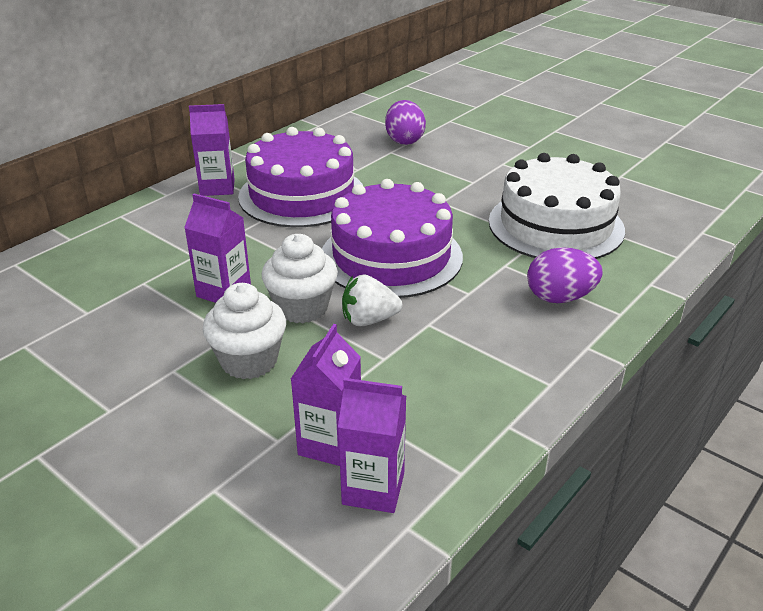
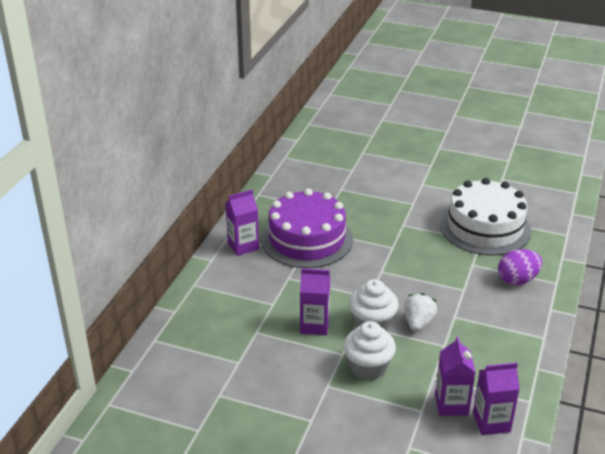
camera: 20 degrees left, 0 degrees up
purple cake [322,179,463,298] -> none
white strawberry [342,274,403,326] -> white strawberry turned 135 degrees clockwise [404,293,437,331]
purple egg [385,100,426,145] -> none

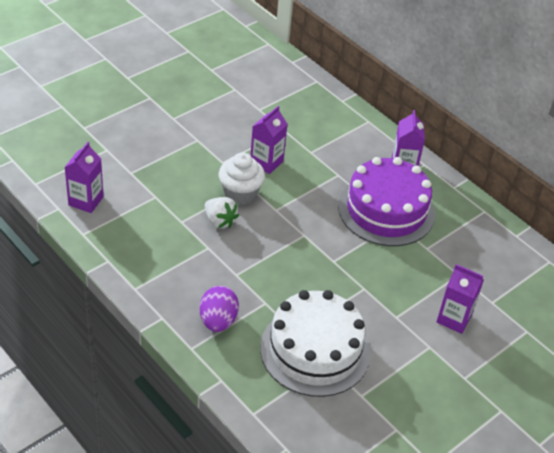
camera: 115 degrees right, 10 degrees up
white cupcake [344,321,396,381] -> none
purple carton [435,336,476,416] -> purple carton moved to [436,264,484,334]

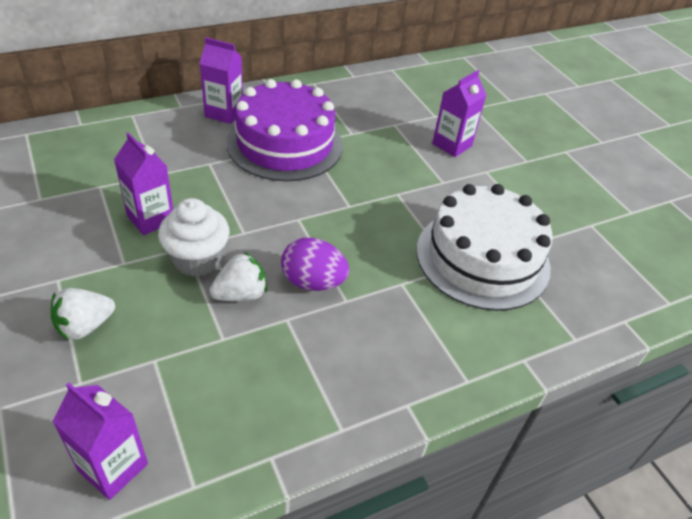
camera: 75 degrees left, 0 degrees up
purple egg [200,286,239,332] -> purple egg moved to [281,238,349,291]
none -> white strawberry [51,288,115,340]

